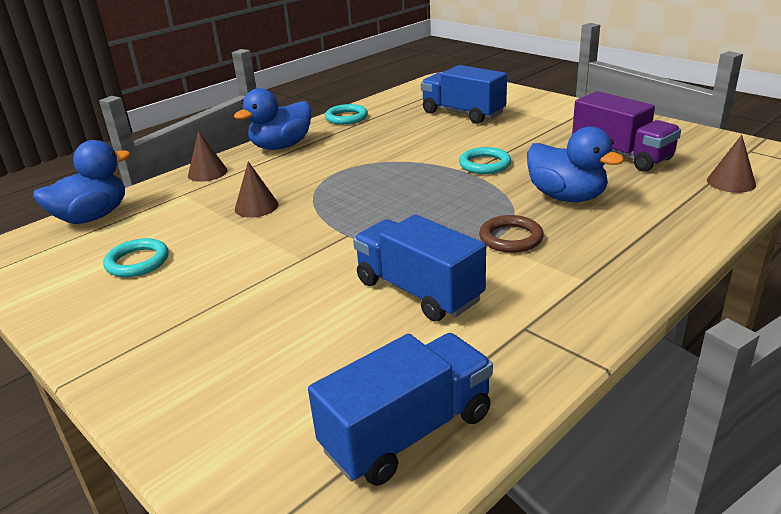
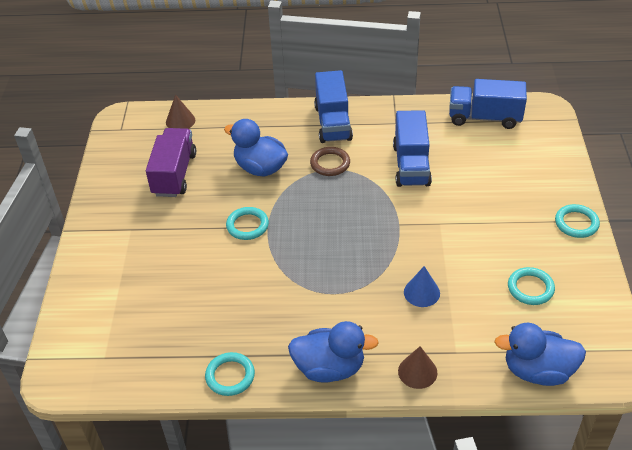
camera: 135 degrees left, 15 degrees up
brown cone [235,161,278,218] -> blue cone [404,266,440,307]
blue truck [421,65,507,124] -> blue truck moved to [314,70,353,143]
blue duck [527,126,625,202] -> blue duck turned 60 degrees counterclockwise [224,119,288,177]
none -> turquoise ring [555,204,600,238]

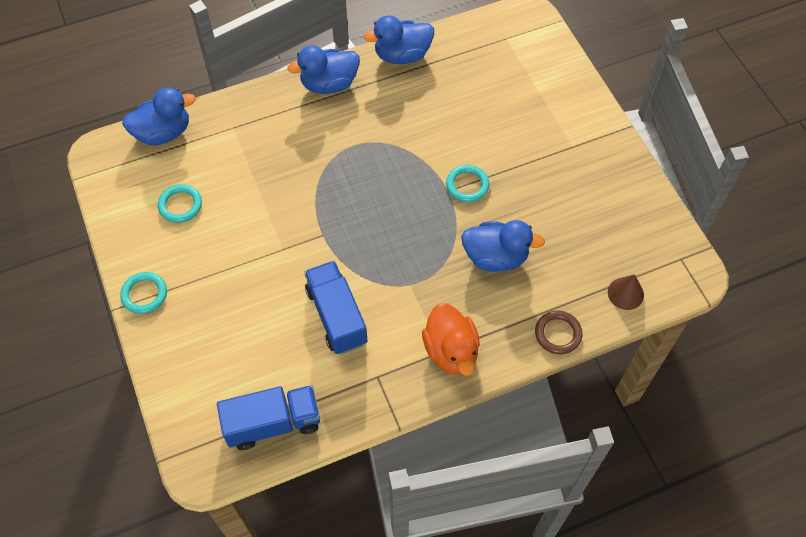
camera: 155 degrees right, 15 degrees up
purple truck [146,128,196,197] -> none
turquoise ring [205,352,255,396] -> blue duck [364,15,434,64]
brown ring [310,147,350,176] -> brown ring moved to [535,311,583,354]
blue truck [314,70,353,143] -> orange duck [422,303,480,376]
brown cone [398,346,437,389] -> none
blue cone [404,266,440,307] -> none

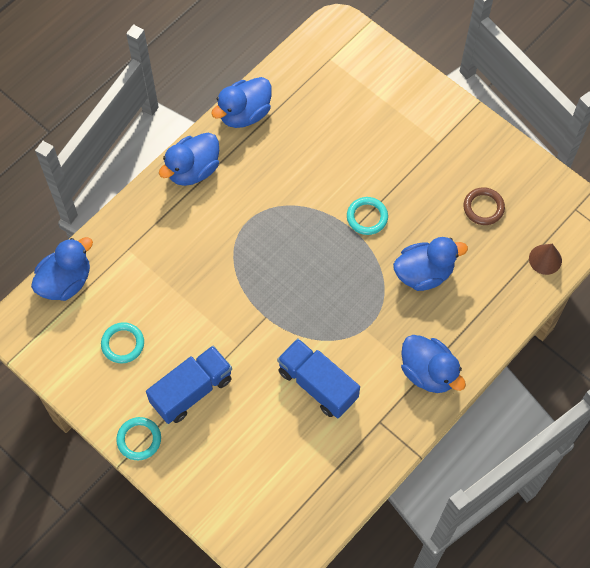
camera: 25 degrees left, 5 degrees up
blue truck [217,385,320,450] -> blue truck moved to [146,346,232,424]
orange duck [422,303,480,376] -> blue duck [401,335,466,393]
brown ring [535,311,583,354] -> brown ring moved to [463,187,505,225]

